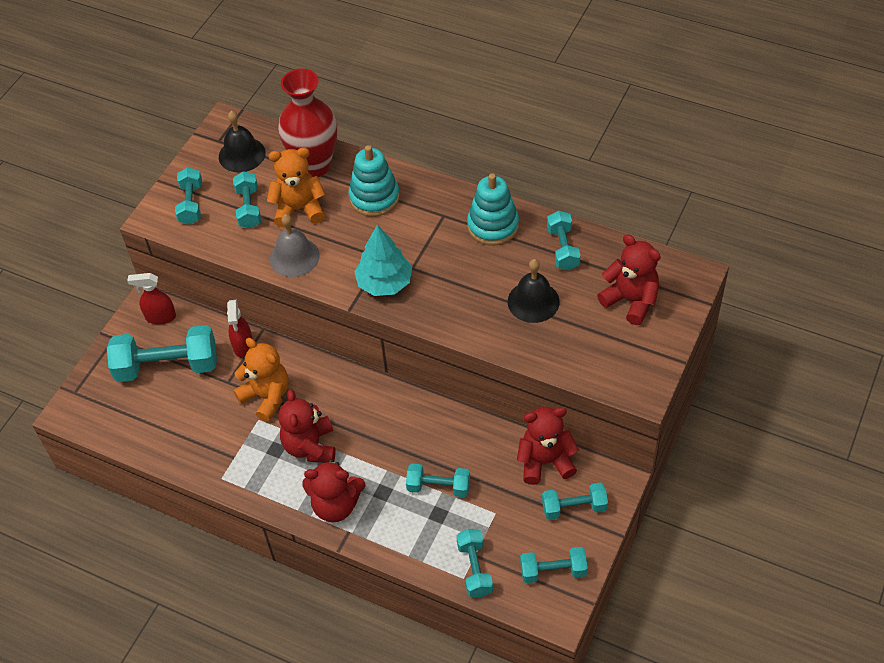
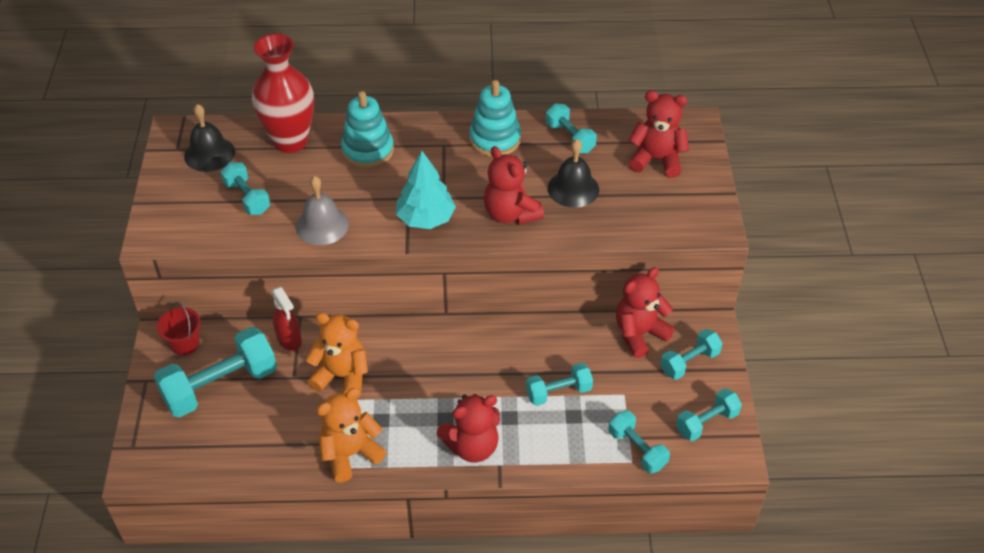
camera: 30 degrees left, 5 degrees down
red spray bottle [127,273,176,325] -> red bucket [157,302,201,355]
turquoise dumbbell [175,167,202,225] -> none
orange teddy bear [267,148,325,227] -> orange teddy bear moved to [317,388,386,482]
red teddy bear [278,389,336,463] -> red teddy bear moved to [484,146,544,225]

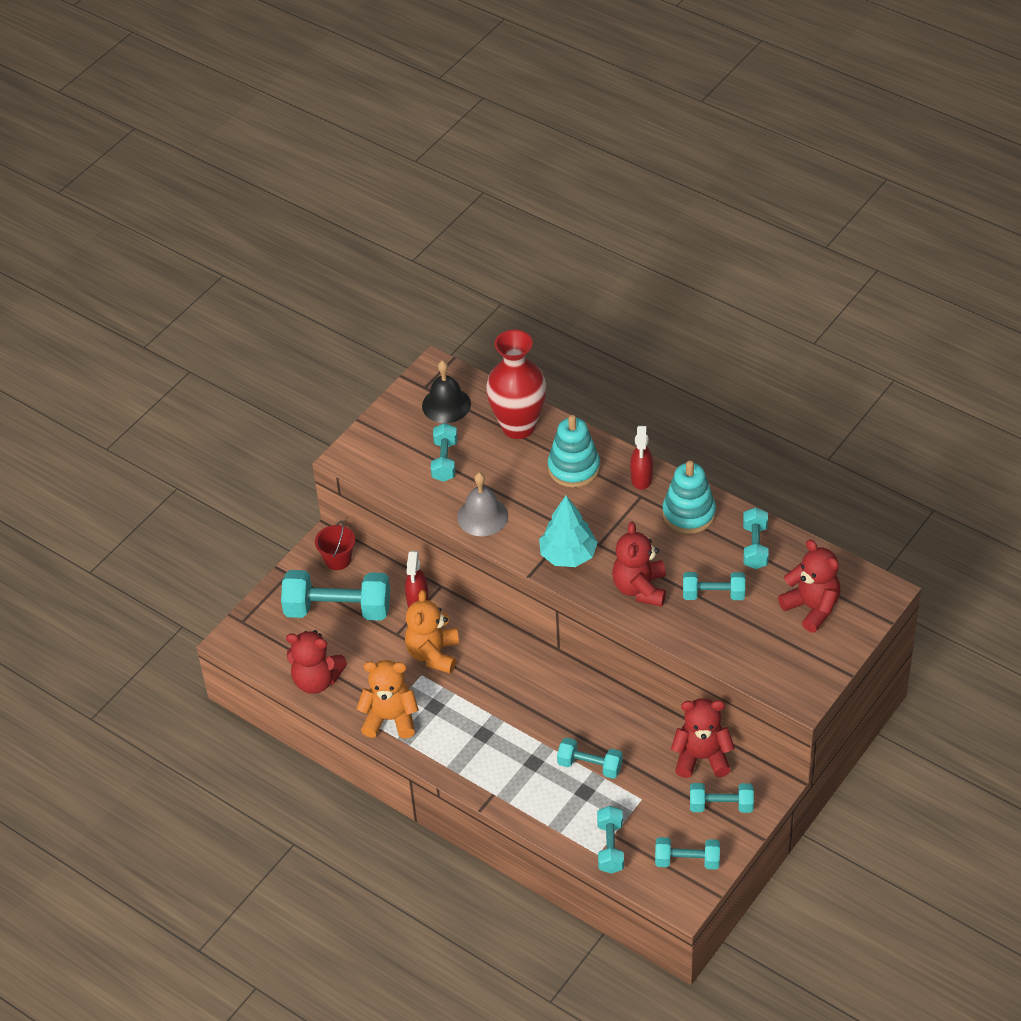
camera: 40 degrees right, 0 degrees up
orange teddy bear [305,313,368,398] -> orange teddy bear turned 135 degrees counterclockwise [405,590,459,674]
red teddy bear [437,394,500,462] -> red teddy bear moved to [286,630,347,694]
black bell [548,139,599,208] -> turquoise dumbbell [683,572,745,600]
none -> red spray bottle [630,426,653,490]

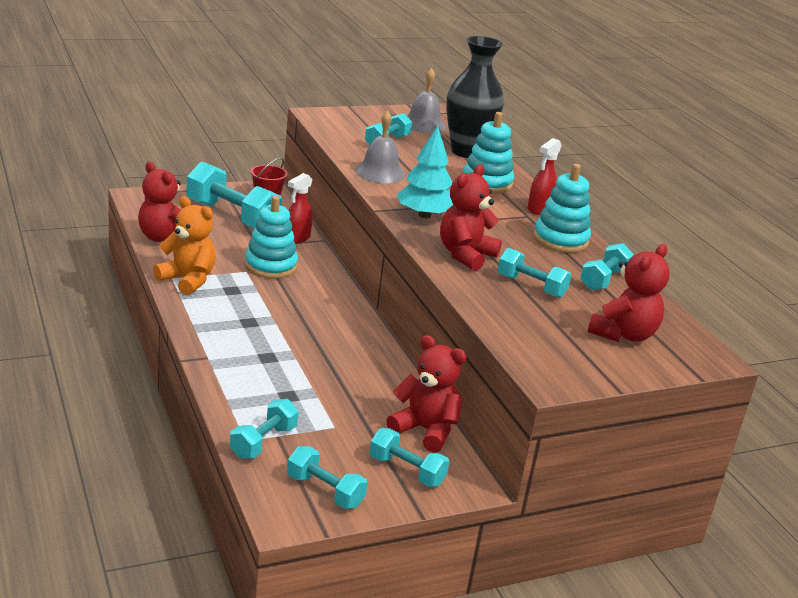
camera: 25 degrees right, 20 degrees down
orange teddy bear [405,590,459,674] -> turquoise stacking toy [245,196,298,279]
black bell [422,360,471,423] -> grey bell [407,68,446,133]
red vase [486,330,547,439] -> black vase [446,36,504,158]
turquoise dumbbell [557,738,623,779] -> none
red teddy bear [778,540,840,633] -> red teddy bear turned 45 degrees clockwise [588,244,670,342]

